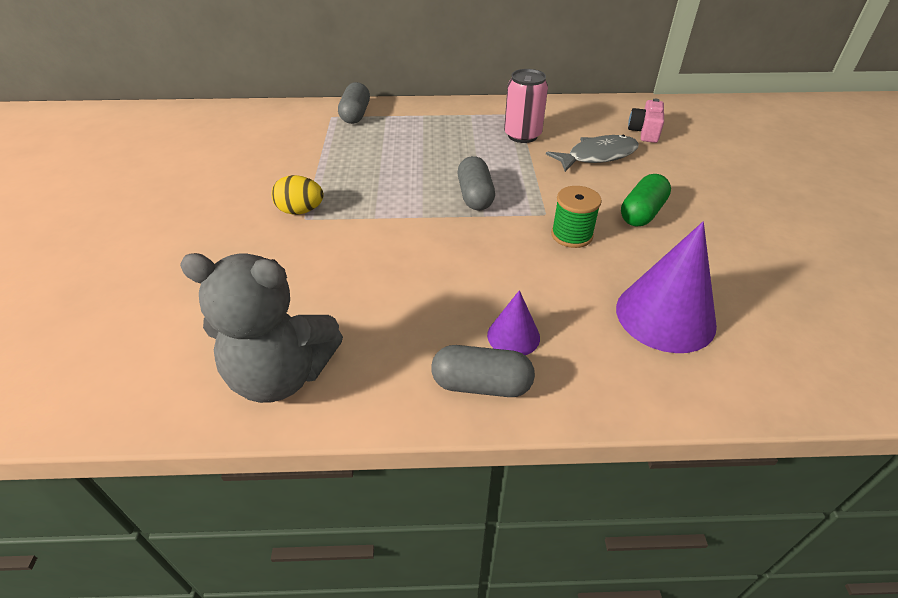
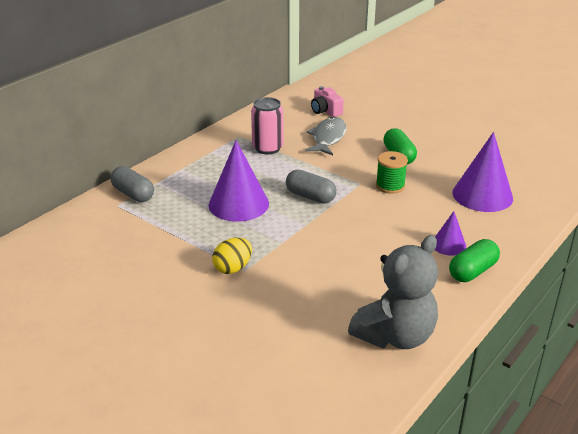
camera: 50 degrees left, 10 degrees down
grey capsule [431,345,535,397] -> green capsule [449,239,500,282]
none -> purple cone [208,141,269,222]

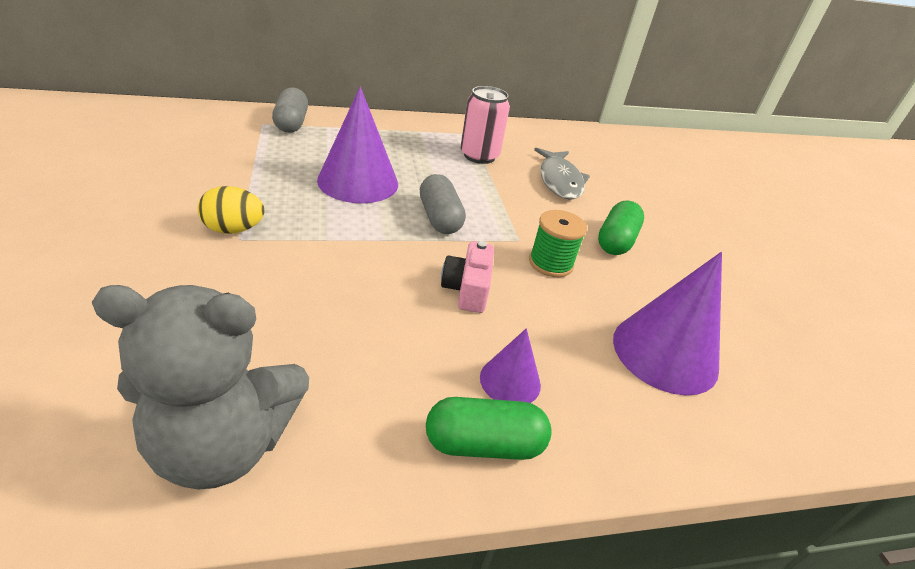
camera: 35 degrees right, 5 degrees up
grey fish [305,117,347,155] -> grey fish turned 120 degrees clockwise [534,148,590,199]
pink camera [311,86,344,117] -> pink camera moved to [441,241,494,313]

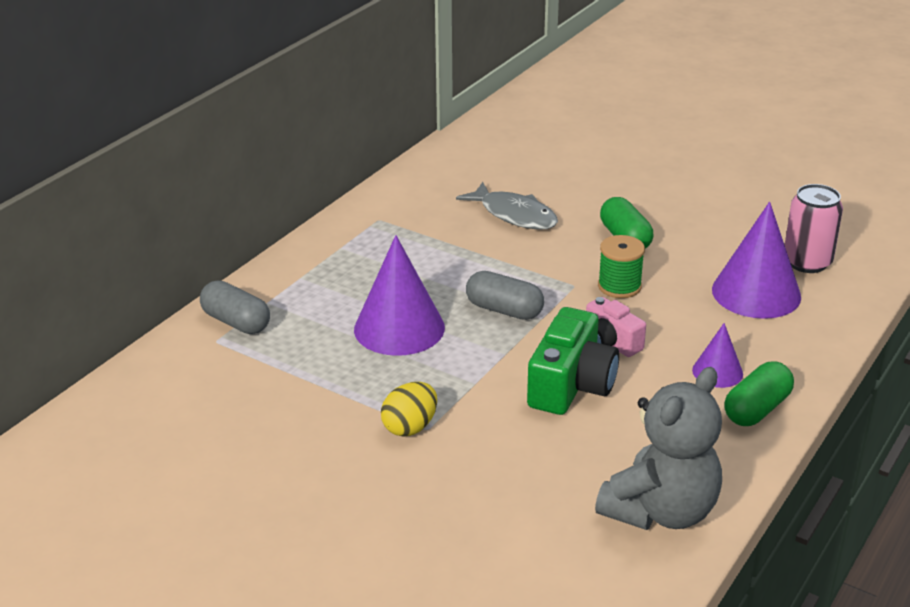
camera: 40 degrees left, 5 degrees down
pink can [460,86,510,164] -> pink can moved to [785,184,843,273]
none -> green camera [527,307,619,415]

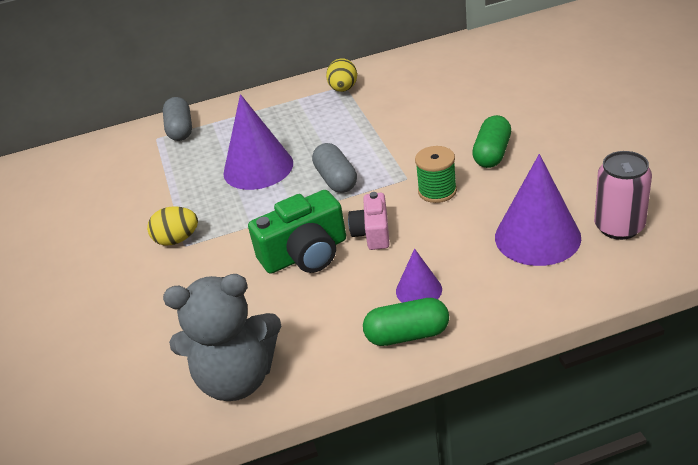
camera: 45 degrees right, 5 degrees up
grey fish [456,182,558,230] -> none
none -> yellow egg [326,59,357,92]

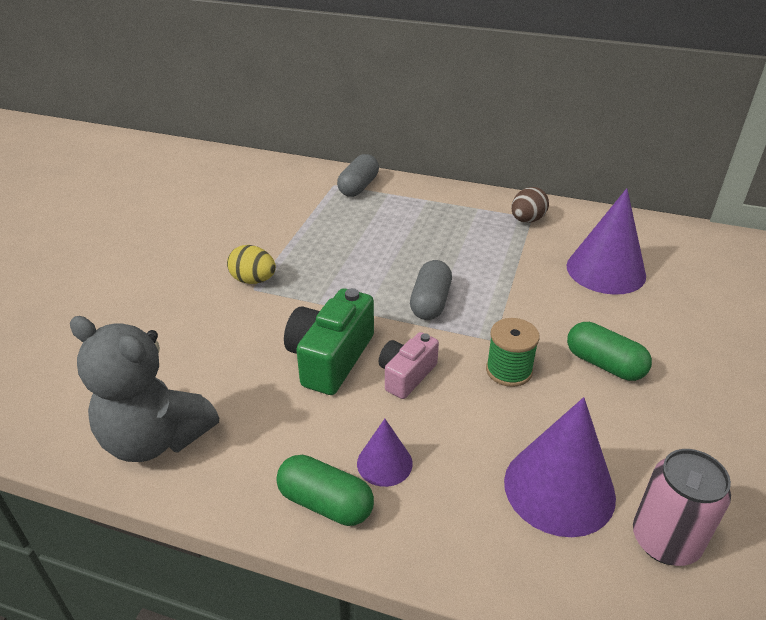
camera: 30 degrees right, 0 degrees up
purple cone [223,94,293,190] -> purple cone moved to [567,188,646,295]
green camera [248,190,346,274] -> green camera turned 105 degrees clockwise [284,288,374,395]
yellow egg [326,59,357,92] -> brown egg [511,187,549,223]
green capsule [472,115,511,168] -> green capsule turned 75 degrees clockwise [567,322,652,381]

